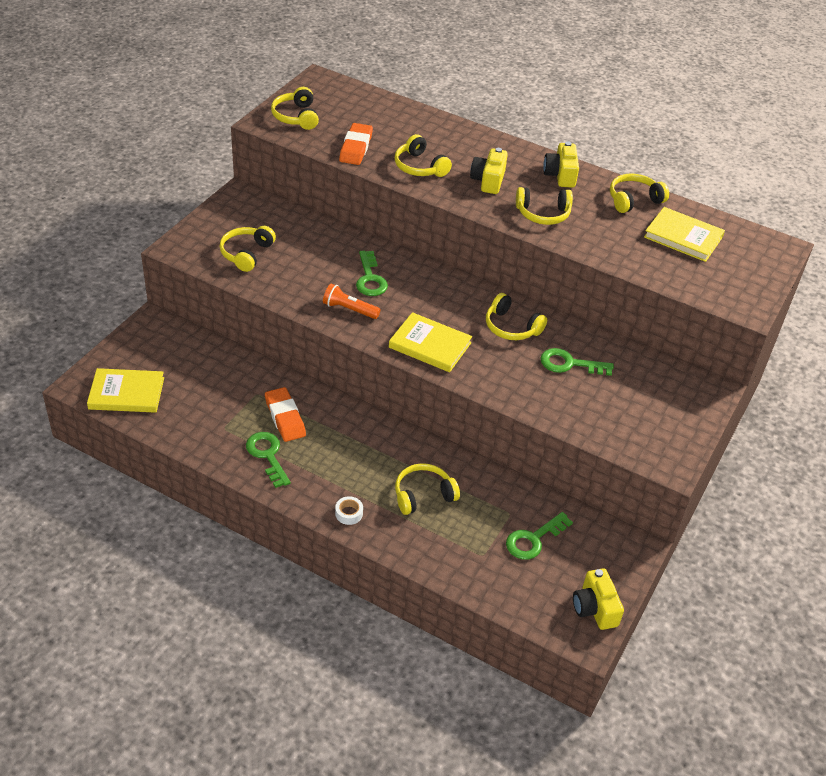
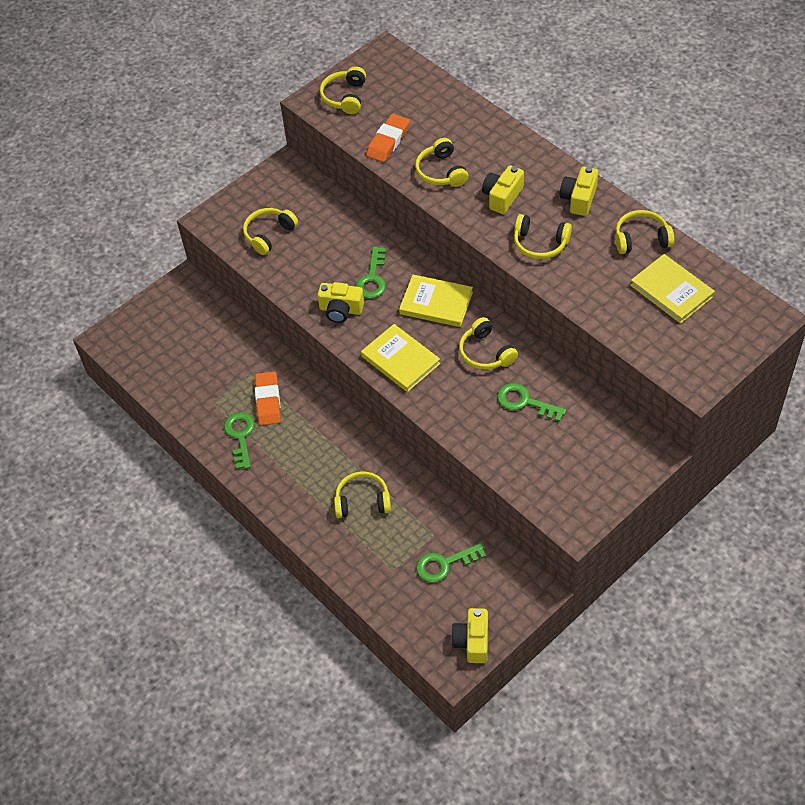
camera: 25 degrees right, 10 degrees up
yellow book [87,368,164,413] -> yellow book moved to [399,275,473,327]
orange flashlight [323,284,380,319] -> yellow camera [317,282,364,323]
white tape [335,496,363,525] -> none

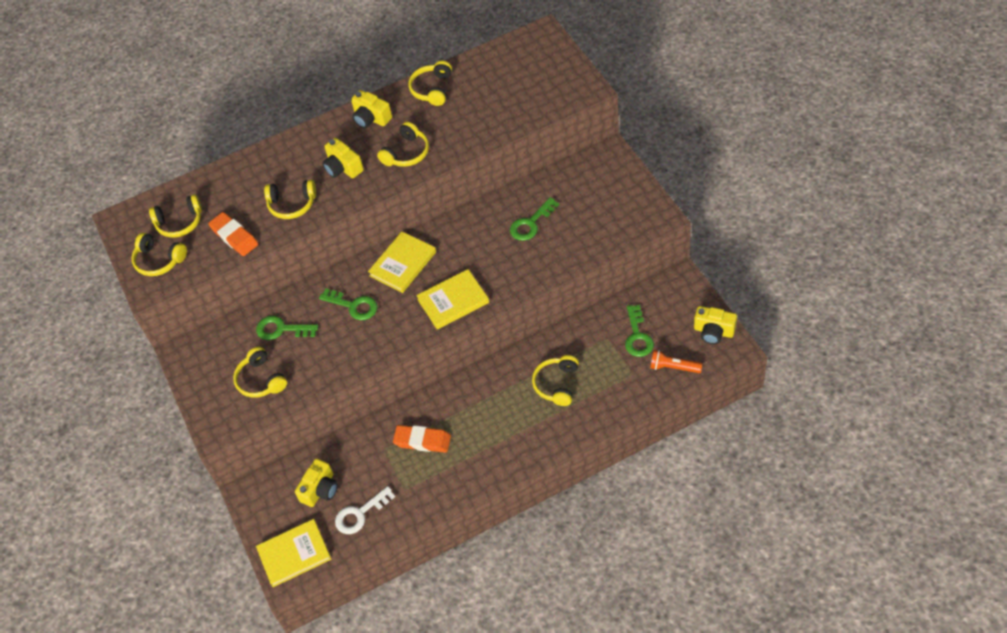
camera: 70 degrees left, 0 degrees up
green key [224,412,255,470] -> green key moved to [256,316,318,340]
yellow camera [317,282,364,323] -> yellow camera moved to [295,458,338,507]
yellow headphones [459,317,518,370] -> yellow headphones moved to [149,194,202,237]
yellow book [630,254,715,324] -> yellow book moved to [256,519,331,587]
none -> white key [335,486,395,534]
none -> orange flashlight [650,350,702,373]

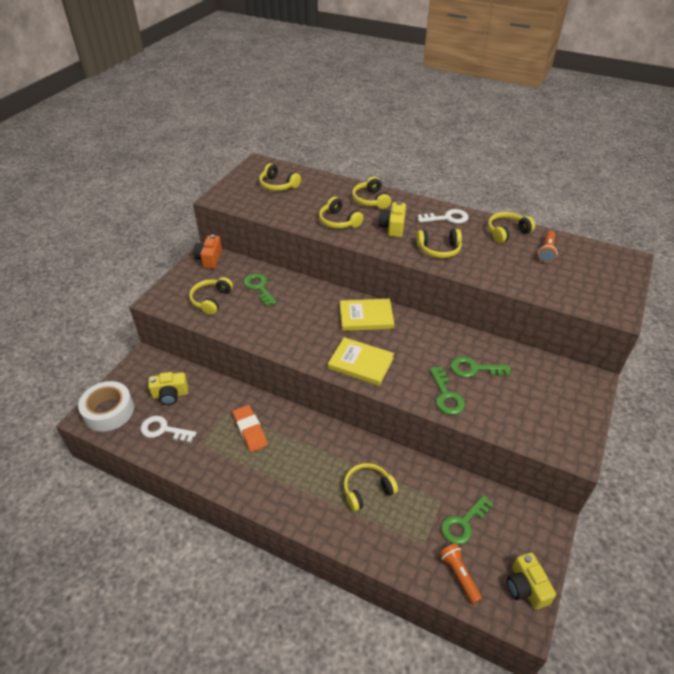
camera: 45 degrees right, 10 degrees down
yellow headphones [131,233,187,276] -> yellow headphones moved to [352,177,391,209]
orange eraser [208,212,258,256] -> none
yellow book [256,519,331,587] -> white tape [78,381,134,432]
green key [319,288,378,320] -> green key moved to [430,367,465,415]
yellow camera [351,90,392,128] -> white key [417,209,469,224]
none -> orange camera [193,234,222,269]
none -> orange flashlight [538,231,558,263]

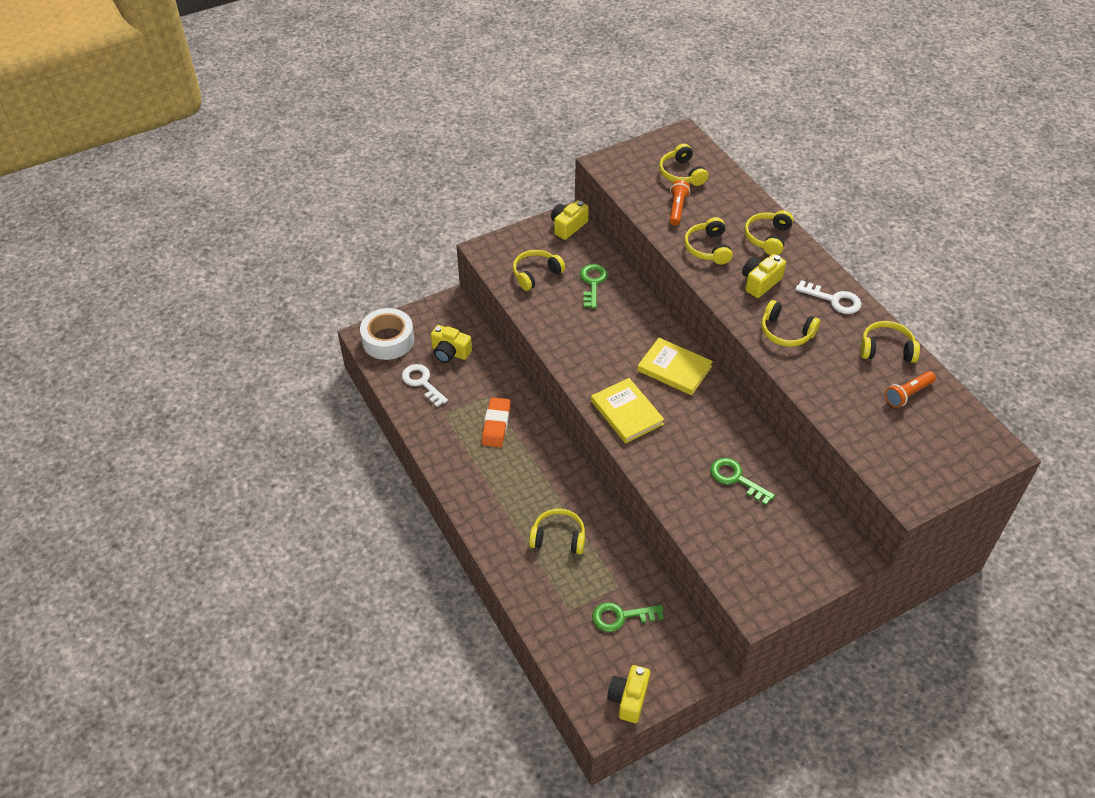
camera: 35 degrees right, 5 degrees up
orange camera [193,234,222,269] -> yellow camera [551,200,589,240]
green key [430,367,465,415] -> none
orange flashlight [439,543,482,604] -> orange flashlight moved to [669,180,690,226]

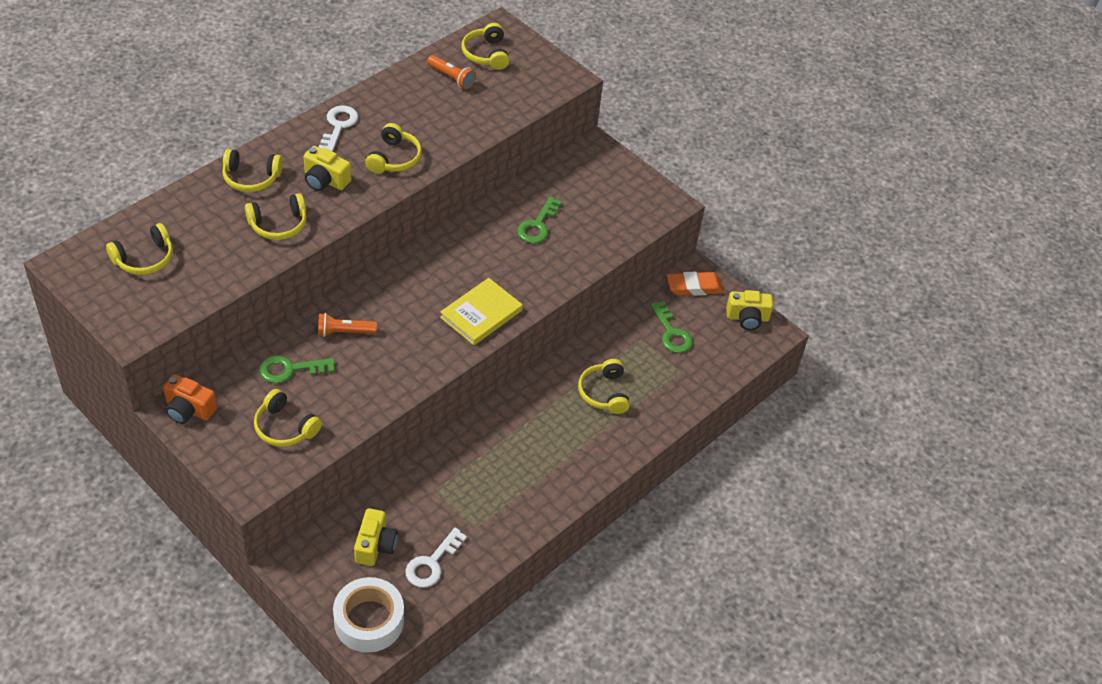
camera: 110 degrees left, 0 degrees up
orange eraser [482,397,511,447] -> orange eraser moved to [667,272,724,296]
yellow camera [551,200,589,240] -> orange camera [163,374,217,424]
yellow book [637,338,713,395] -> none
orange flashlight [669,180,690,226] -> orange flashlight moved to [318,313,377,337]
yellow headphones [860,321,920,363] -> yellow headphones moved to [461,23,510,70]

